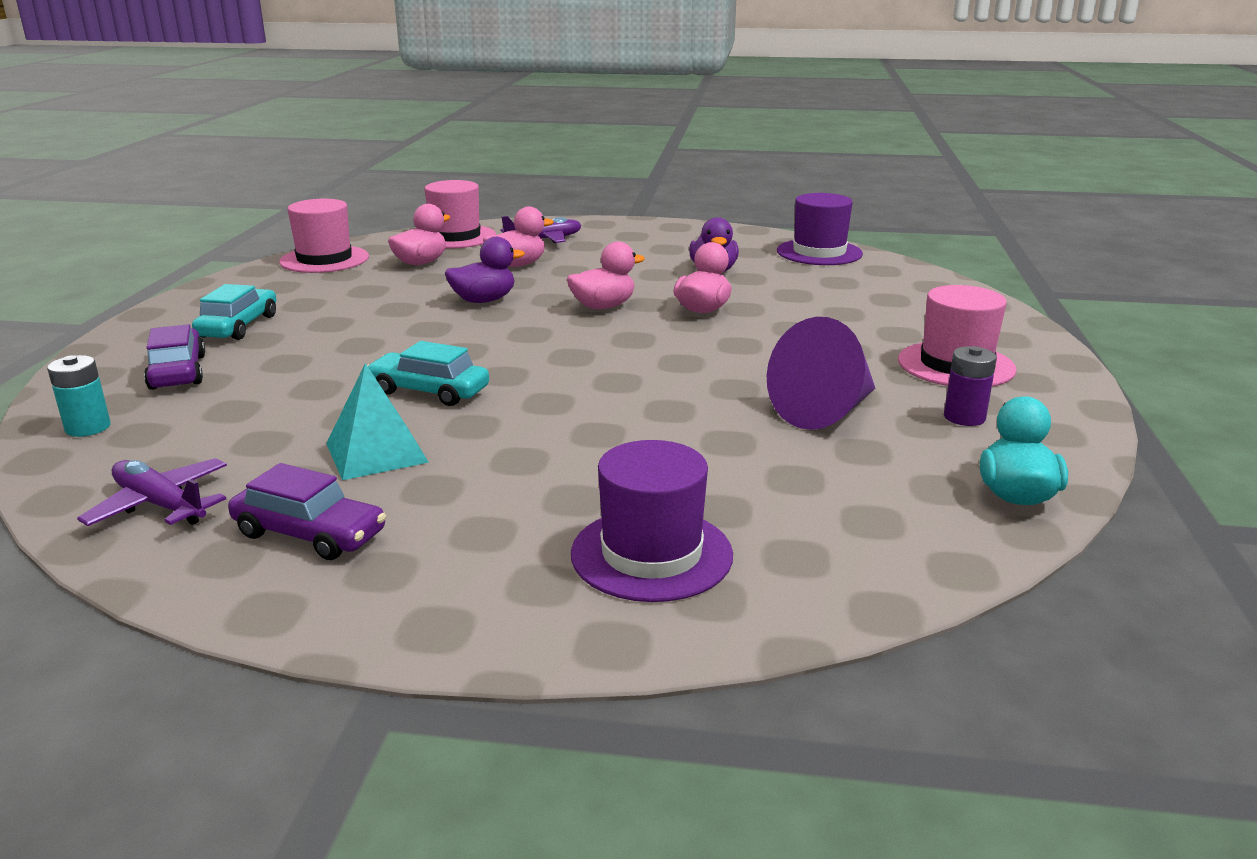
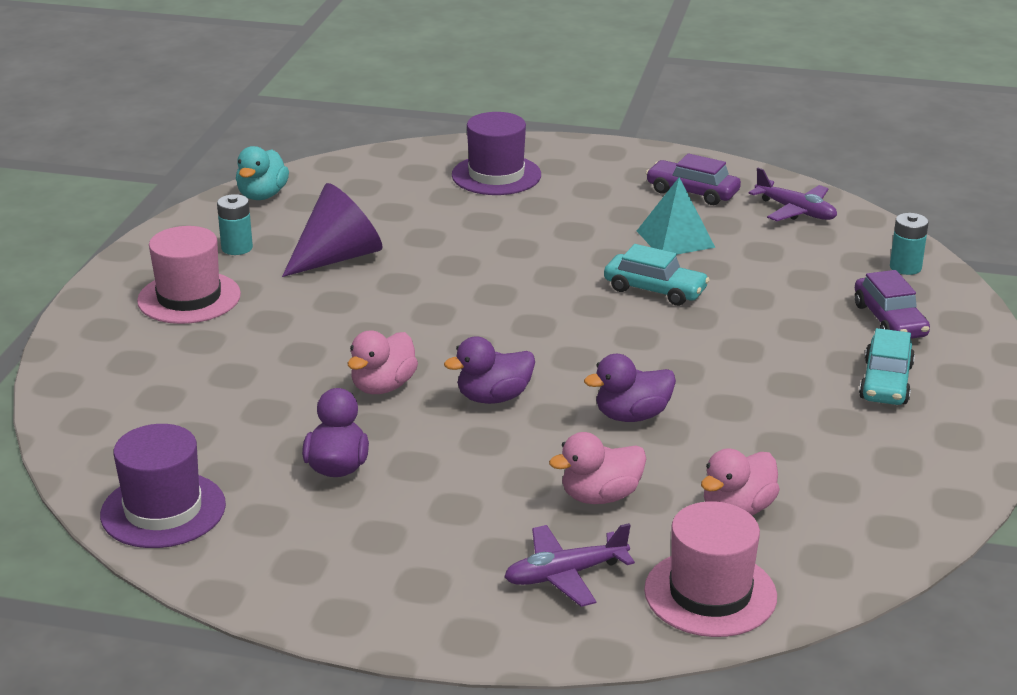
camera: 175 degrees left, 5 degrees up
pink hat [279,199,369,273] -> none
pink duck [567,242,645,309] -> purple duck [444,336,535,404]
purple battery [944,346,997,426] -> turquoise battery [217,194,253,255]

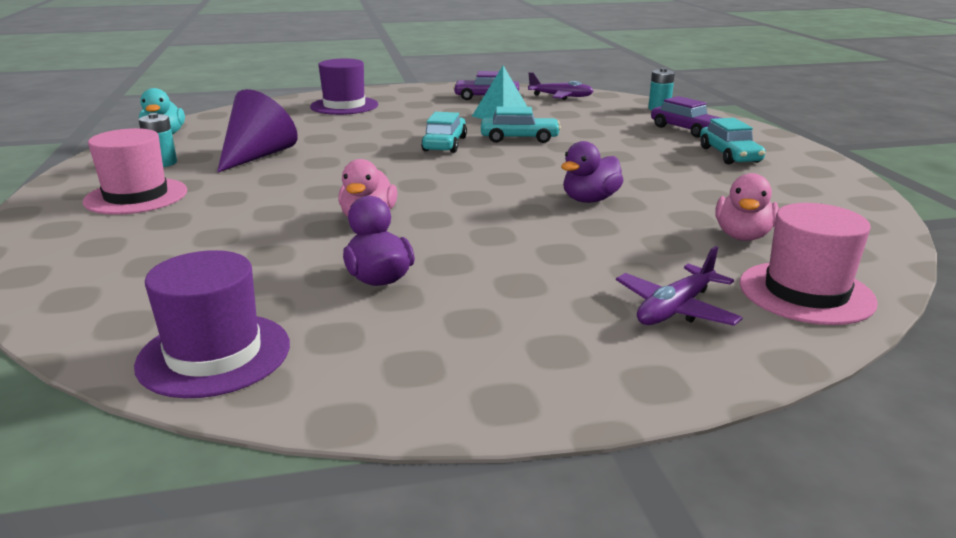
camera: 25 degrees left, 5 degrees down
purple duck [444,336,535,404] -> none
pink duck [549,432,646,504] -> none
none -> turquoise car [421,112,467,153]

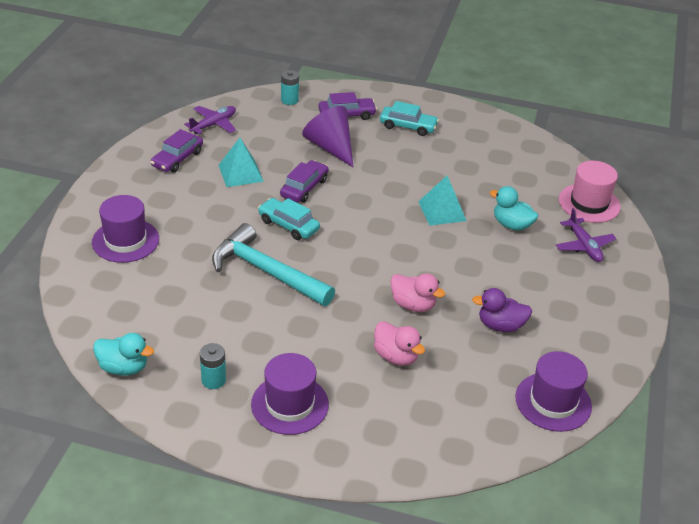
camera: 65 degrees left, 15 degrees up
pink hat [83,128,187,215] -> purple hat [251,353,329,435]
purple cone [217,89,298,173] -> purple cone moved to [302,106,353,167]
turquoise car [481,107,561,143] -> purple car [280,160,329,203]
purple duck [561,141,624,203] -> turquoise pyramid [418,176,467,226]
pink duck [715,173,779,241] -> pink duck moved to [374,321,425,366]
none -> turquoise hammer [212,223,335,306]
none -> turquoise duck [490,186,538,231]

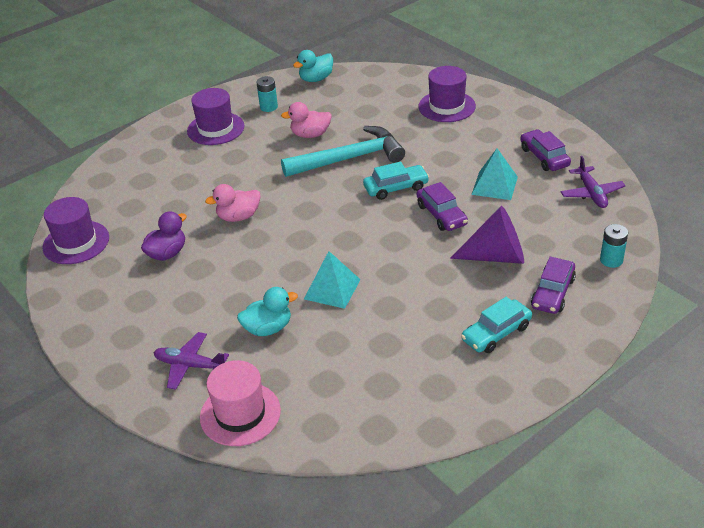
camera: 130 degrees right, 0 degrees up
pink duck [374,321,425,366] -> pink duck moved to [281,102,332,138]

